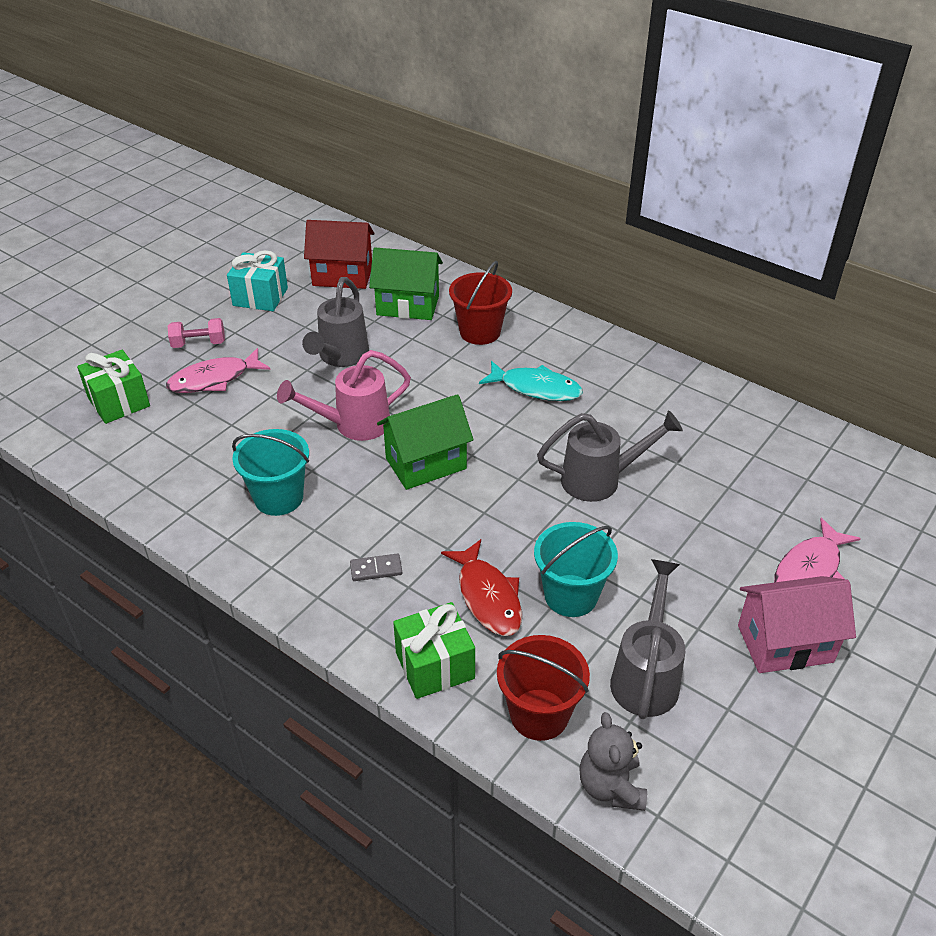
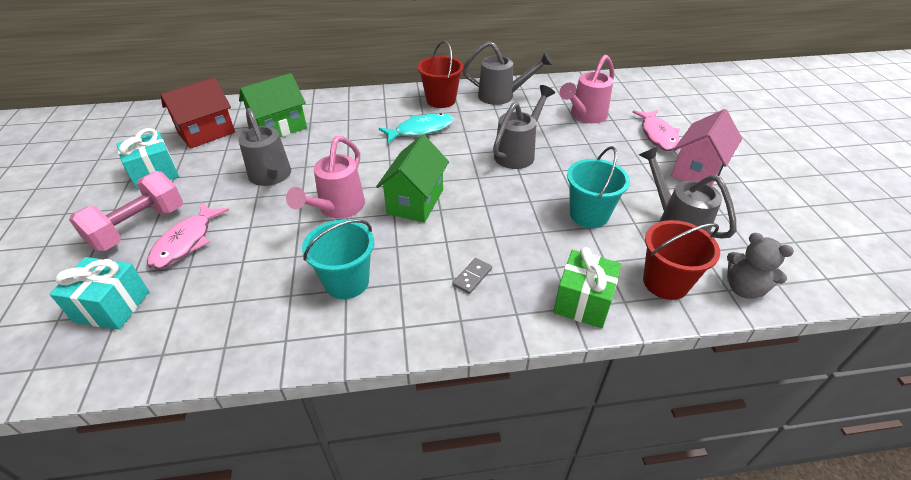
camera: 45 degrees left, 0 degrees up
green gift [77,350,150,424] -> turquoise gift [49,257,149,330]
pink dumbbell [168,318,225,348] -> pink dumbbell [69,171,183,251], size x1.76
red fish [441,539,522,636] -> none
red bucket [449,261,512,345] -> red bucket moved to [417,41,464,108]
none -> grey watering can [463,41,553,105]
none -> pink watering can [560,55,614,123]

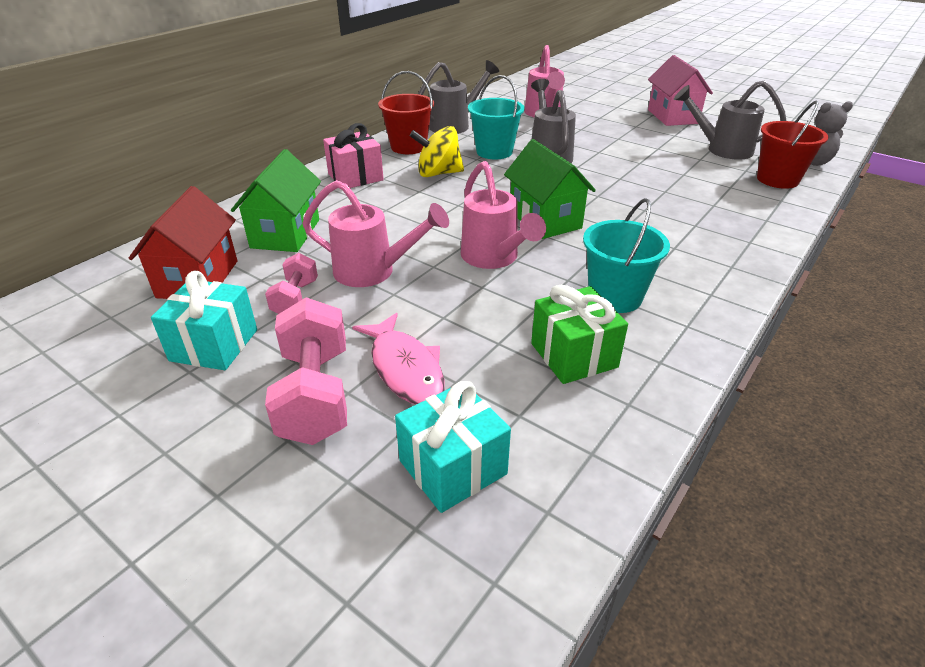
camera: 45 degrees left, 5 degrees down
grey watering can [238,108,291,186] -> pink watering can [302,180,449,287]
turquoise fish [379,113,453,143] -> yellow spinning top [410,126,464,177]
grey domino [453,258,492,294] -> none
green gift [553,247,621,328] -> green gift moved to [531,285,628,384]
turquoise bucket [567,146,630,228] -> turquoise bucket moved to [468,75,524,159]
pink fish [632,110,680,152] -> none
none -> pink dumbbell [265,253,318,314]
none -> pink gift [323,123,384,188]

